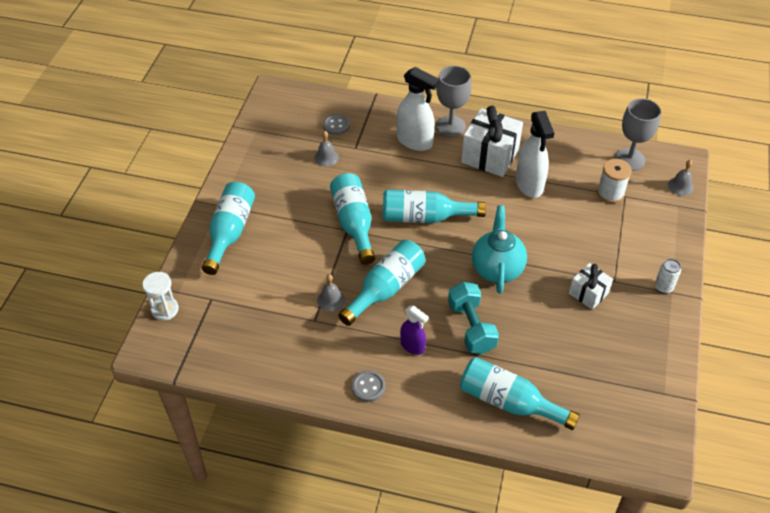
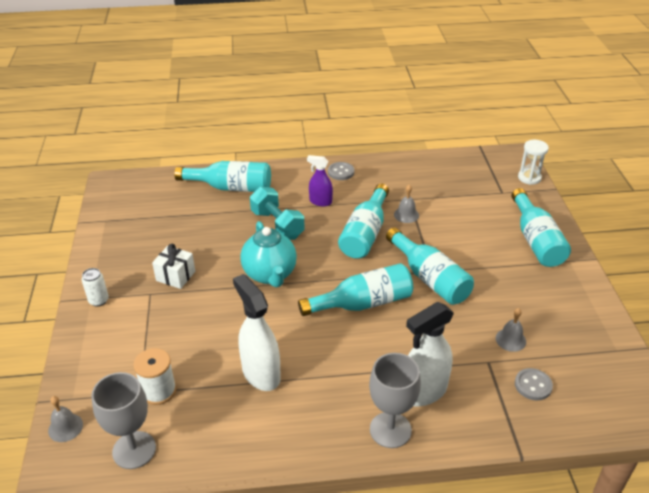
camera: 160 degrees right, 10 degrees down
white spray bottle [397,67,440,151] -> white spray bottle turned 45 degrees counterclockwise [406,302,454,406]
white gift [461,106,523,177] -> none

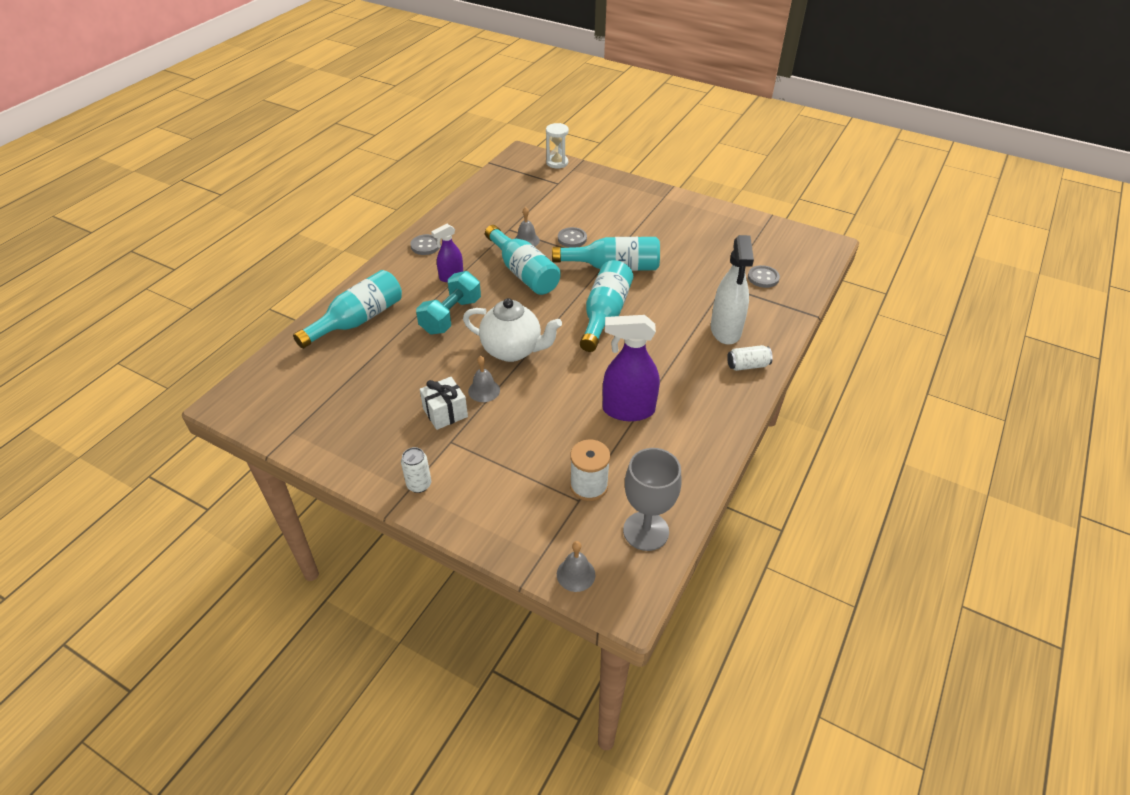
camera: 55 degrees left, 5 degrees up
white spray bottle [233,274,281,391] -> purple spray bottle [603,315,660,421]
turquoise teapot [240,221,297,287] -> white teapot [463,298,562,362]
turquoise dumbbell [250,187,305,240] -> turquoise dumbbell turned 60 degrees counterclockwise [416,271,481,335]
grey goblet [369,353,421,448] -> white can [727,345,773,371]
grey bell [496,308,526,352] -> grey bell moved to [468,356,500,402]
turquoise bottle [511,188,571,267] -> none
none -> grey button [558,227,587,248]

